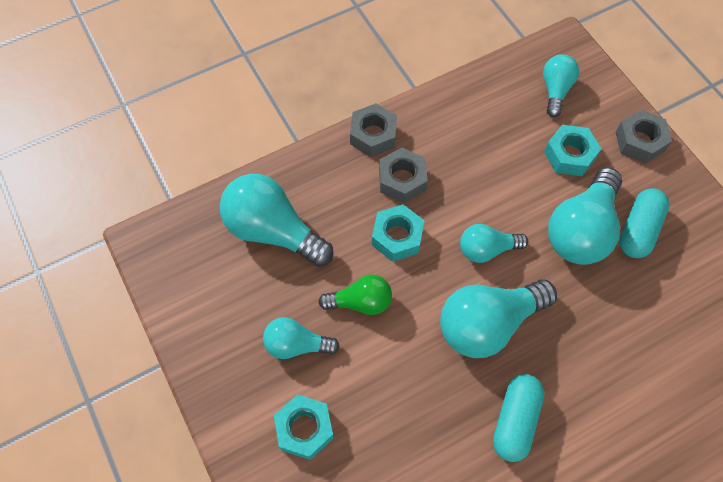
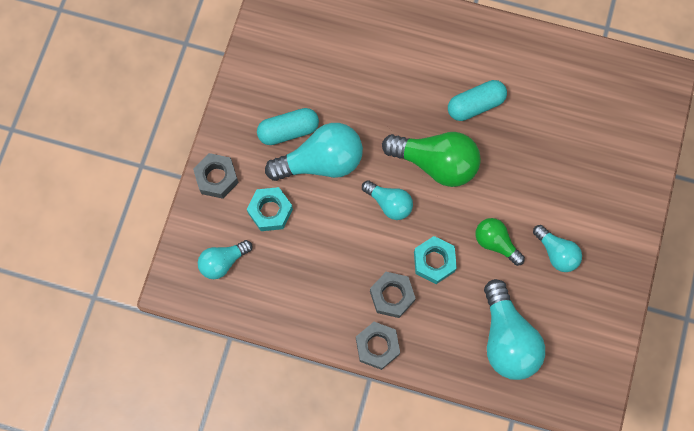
camera: 135 degrees left, 10 degrees up
turquoise nut [274,394,334,460] -> none
turquoise light bulb [440,279,557,358] -> green light bulb [382,132,481,187]

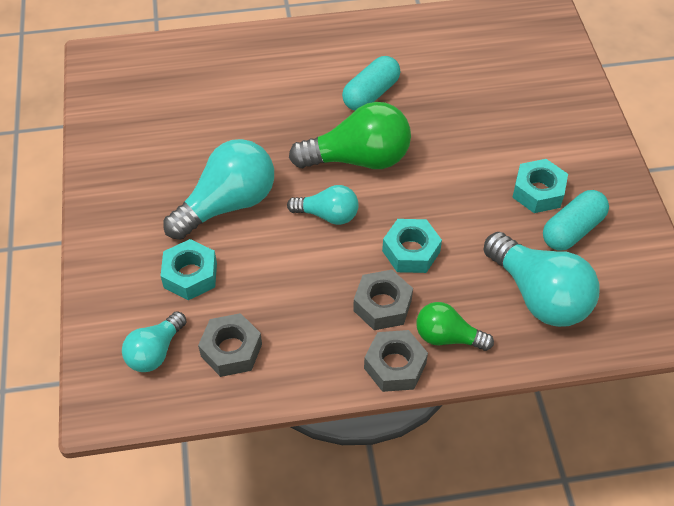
camera: 25 degrees left, 20 degrees down
grey nut [193,153,239,199] -> grey nut moved to [198,313,262,377]
turquoise capsule [257,108,319,145] -> turquoise capsule moved to [543,190,609,251]
green light bulb [475,218,525,266] -> green light bulb moved to [416,302,494,351]
turquoise light bulb [533,225,582,272] -> turquoise nut [512,159,568,213]

